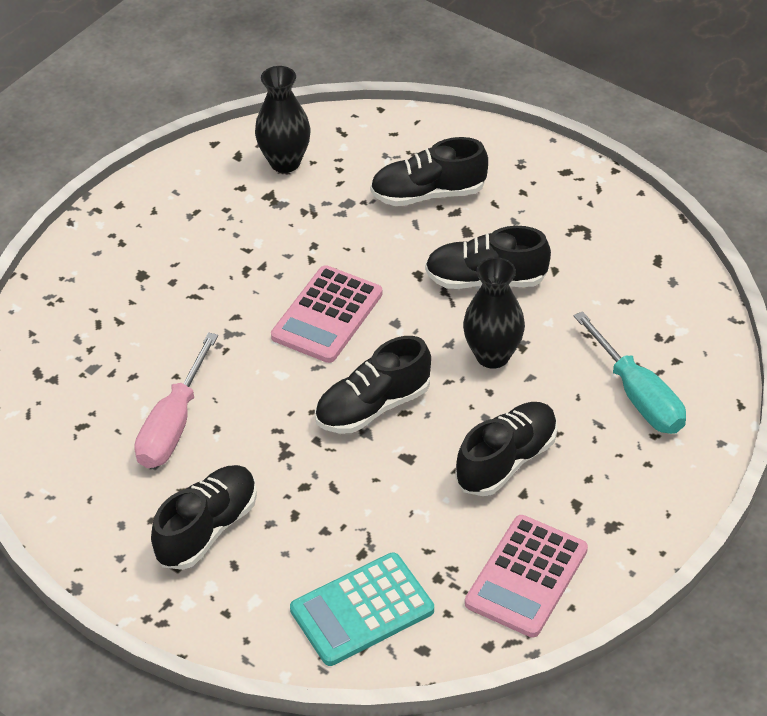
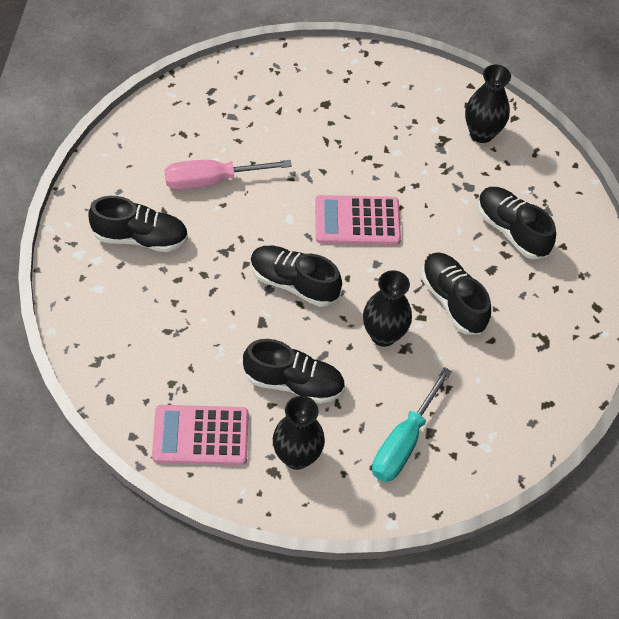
camera: 55 degrees right, 10 degrees up
turquoise calculator [290,552,434,666] -> none
none -> black vase [273,396,325,470]

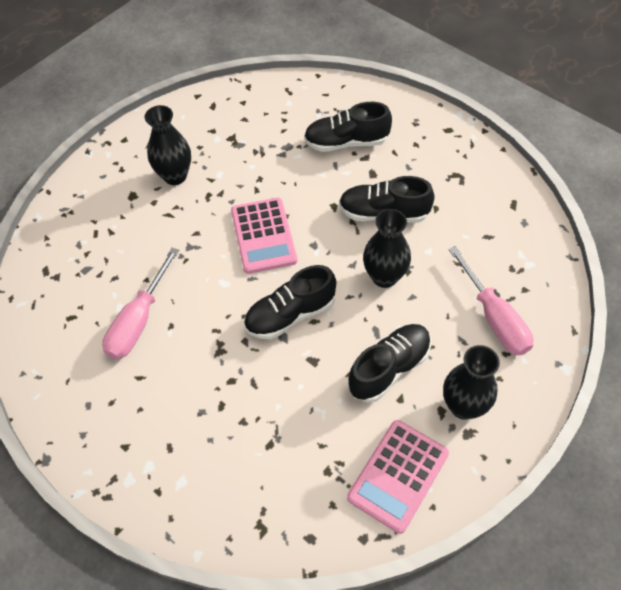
camera: 50 degrees left, 0 degrees up
black shoe [88,196,188,252] -> none
pink calculator [315,195,401,245] -> pink calculator turned 45 degrees counterclockwise [231,198,297,274]
turquoise screwdriver [372,367,452,482] -> pink screwdriver [449,246,534,356]
black vase [465,65,511,143] -> black vase moved to [145,105,191,185]

